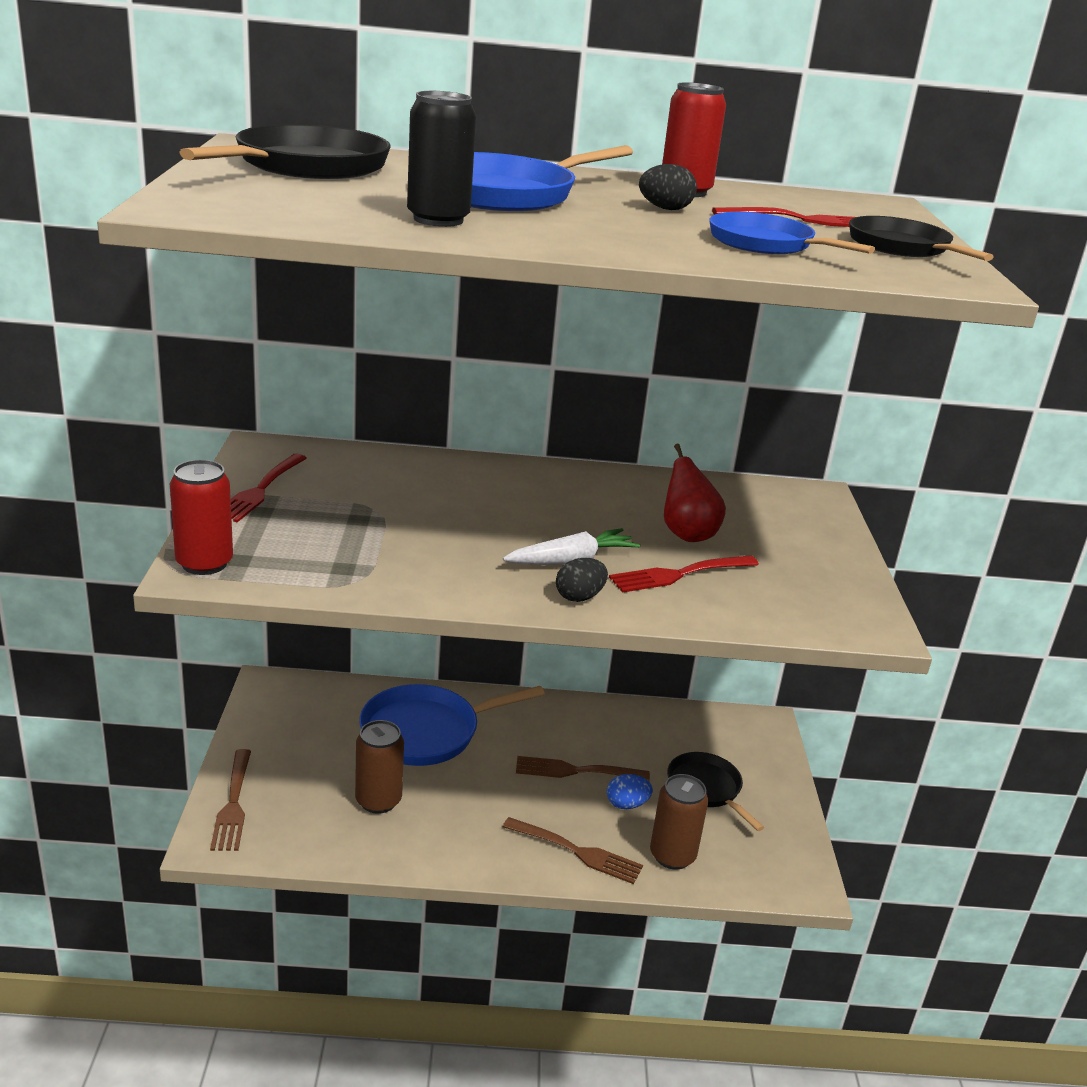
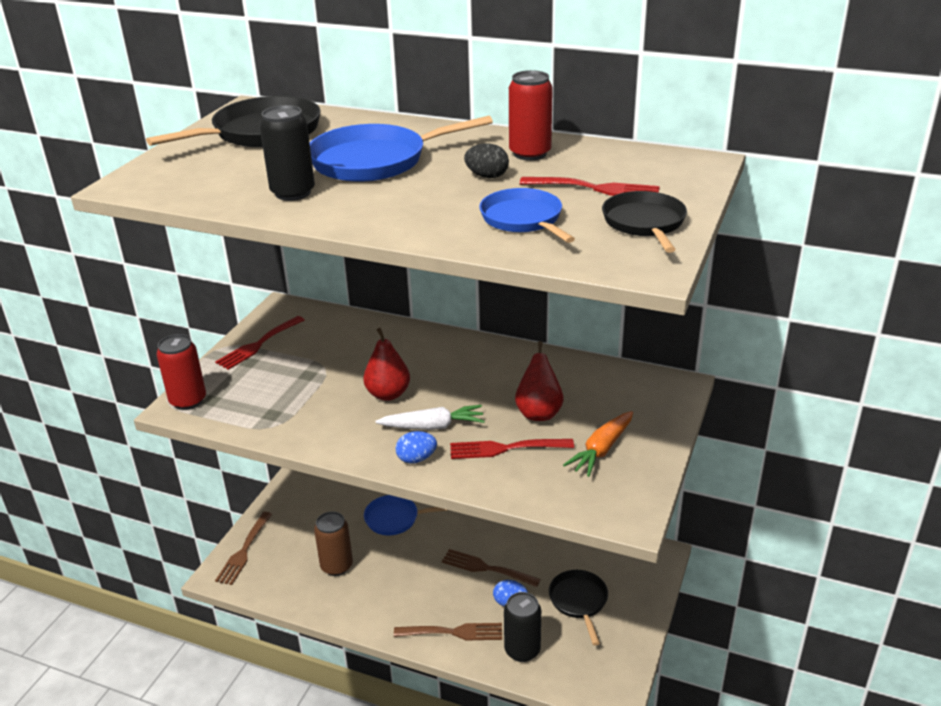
camera: 25 degrees right, 5 degrees up
blue pan [359,684,545,766] -> blue pan [364,495,448,535], size x0.63
brown fork [503,817,643,884] -> brown fork turned 45 degrees counterclockwise [394,623,502,640]
black egg [556,558,608,602] -> blue egg [396,431,437,463]
brown can [650,774,708,870] -> black can [504,592,541,662]
none -> red pear [363,328,410,401]
none -> orange carrot [563,411,633,477]

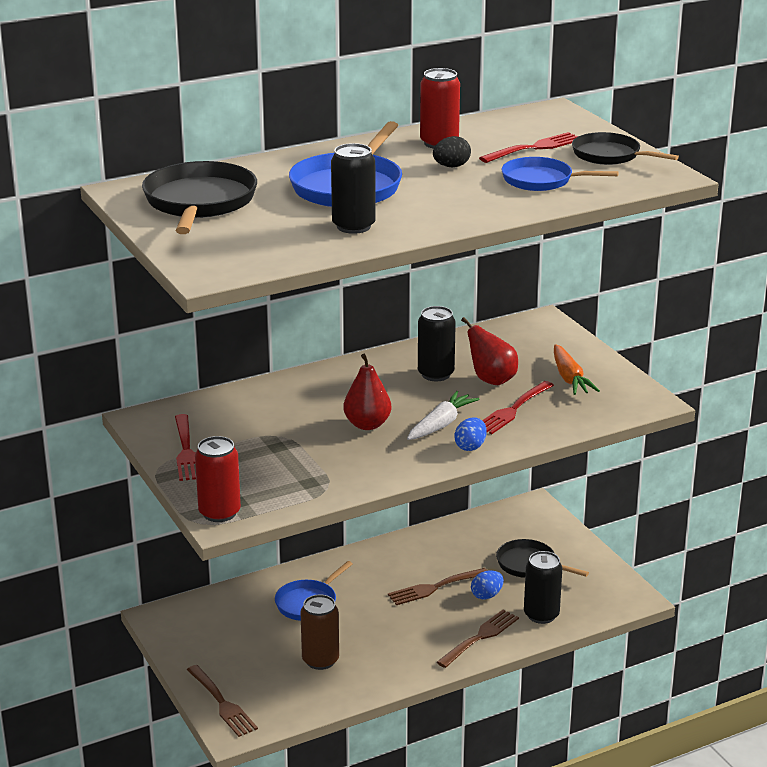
camera: 50 degrees left, 5 degrees down
none -> black can [418,306,456,381]

